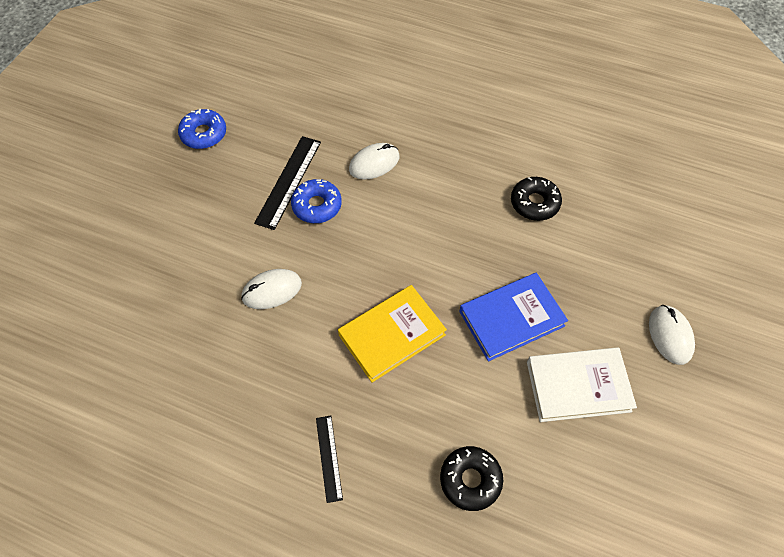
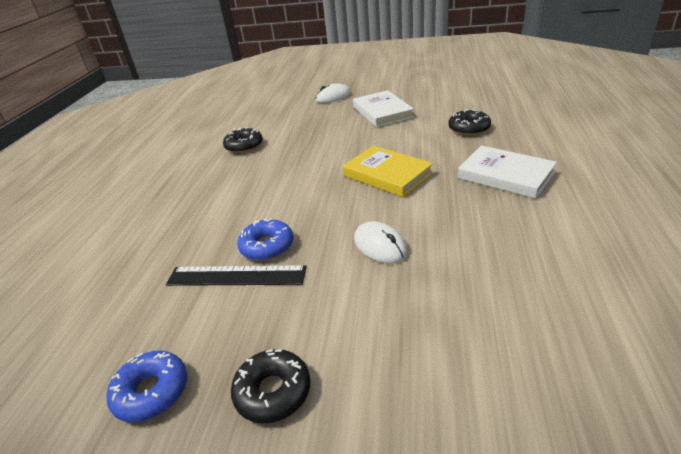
camera: 100 degrees left, 25 degrees down
black ruler [316,416,343,503] -> white book [458,146,557,199]
white mouse [349,143,399,180] -> none
blue book [459,273,568,361] -> none
none -> black donut [231,349,310,423]

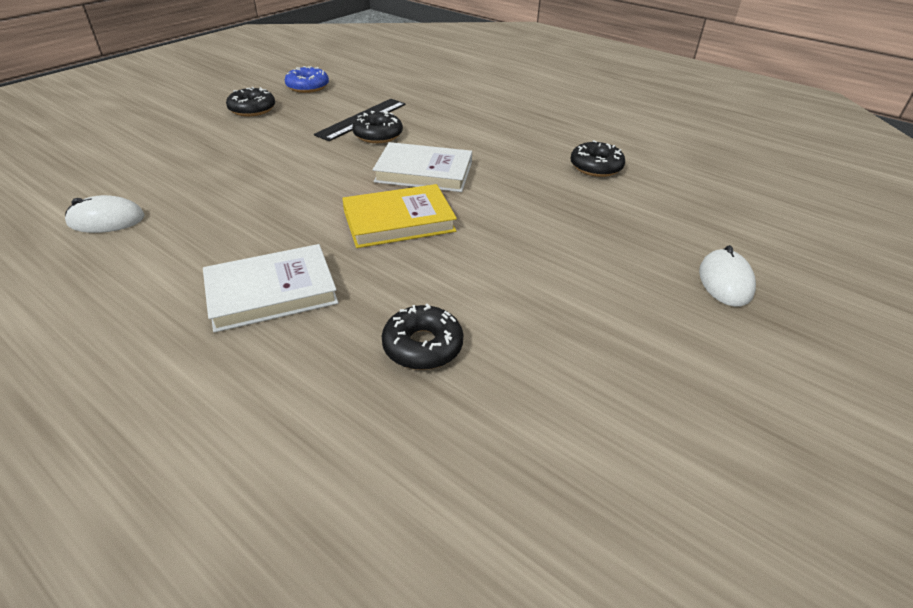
camera: 115 degrees right, 5 degrees up
blue donut [237,219,293,261] -> black donut [352,111,403,143]
white book [353,90,414,128] -> white book moved to [373,142,472,192]
white mouse [354,221,408,264] -> white mouse moved to [65,195,145,233]

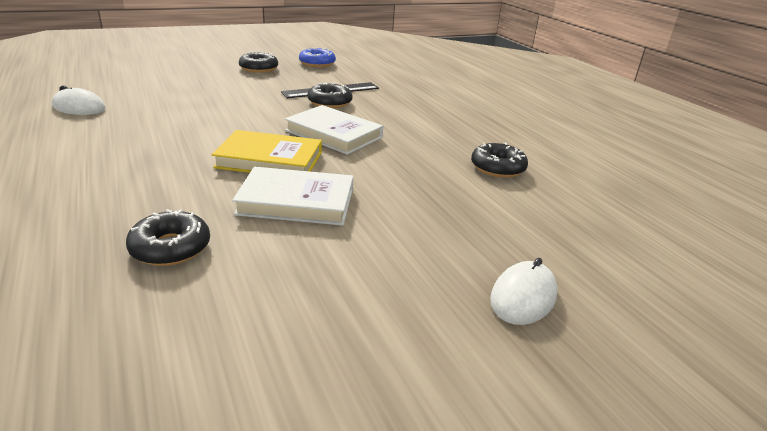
camera: 25 degrees right, 10 degrees down
white book [203,244,339,333] -> white book moved to [232,167,353,226]

